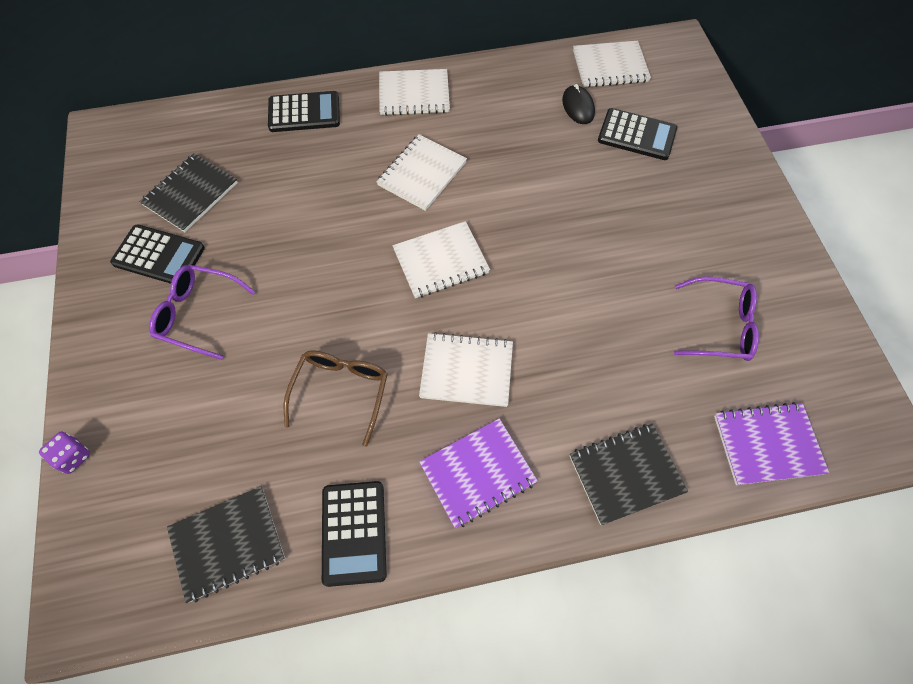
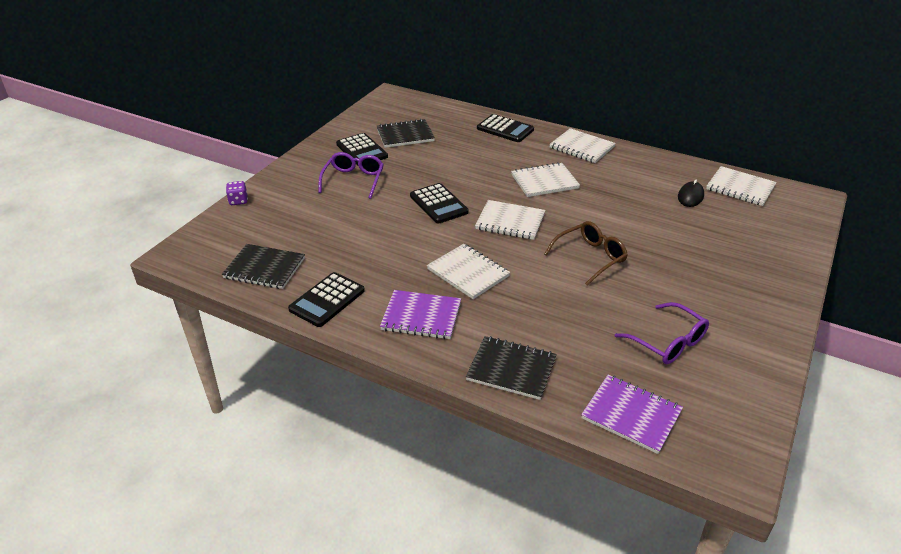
camera: 40 degrees right, 25 degrees down
purple glasses [149,265,255,360] -> purple glasses turned 45 degrees clockwise [319,152,384,199]
brown glasses [284,350,388,447] -> brown glasses moved to [544,221,628,285]
black calculator [598,108,677,160] -> black calculator moved to [410,183,469,224]

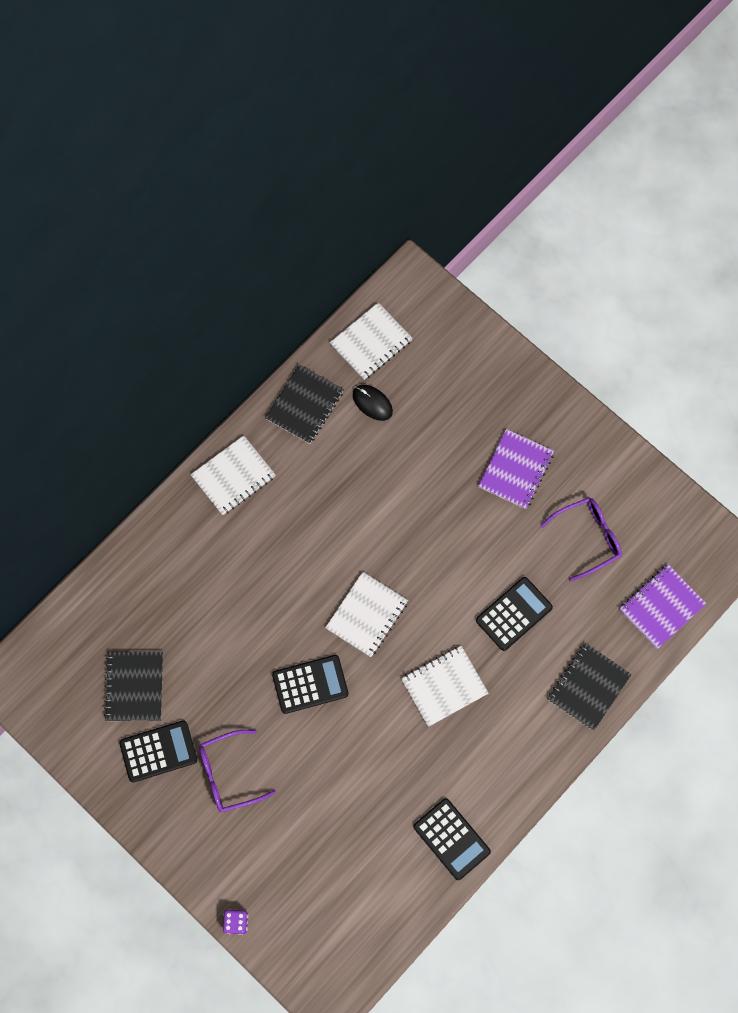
camera: 75 degrees left, 35 degrees up
black notebook [222,244,305,289] -> black notebook moved to [265,364,344,444]
purple glasses [319,152,384,199] -> purple glasses turned 45 degrees counterclockwise [199,730,276,812]
purple notebook [380,290,461,339] -> purple notebook moved to [478,429,554,509]
black calculator [477,114,534,142] -> black calculator moved to [476,577,553,651]
white notebook [511,162,580,197] -> none
brown glasses [544,221,628,285] -> none

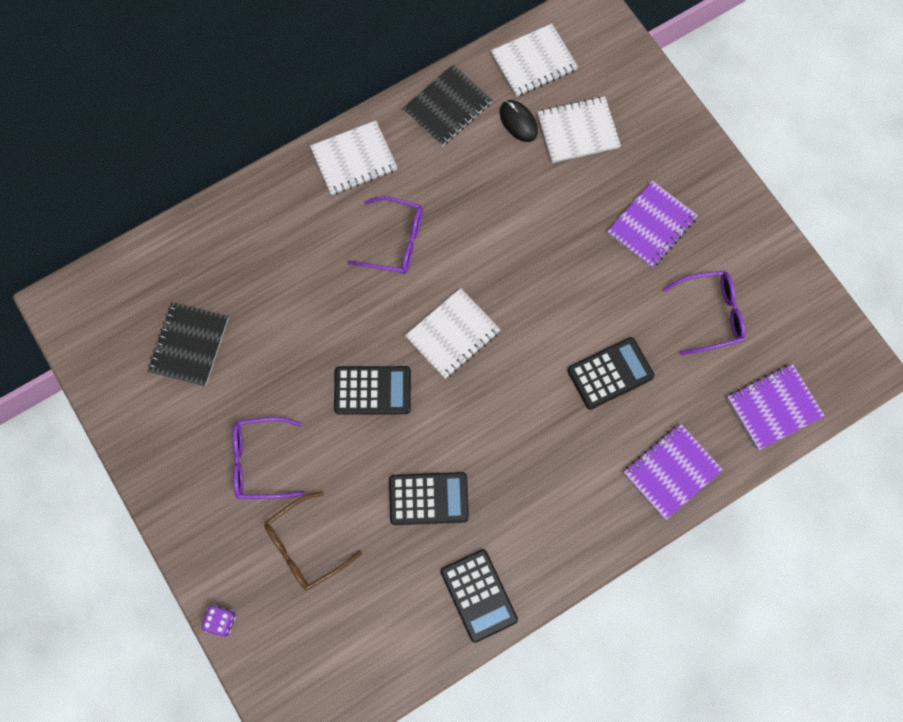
camera: 15 degrees right, 0 degrees up
black calculator [119,720,197,782] -> black calculator moved to [389,472,469,525]
white notebook [401,646,489,727] -> white notebook moved to [537,96,621,163]
black notebook [548,643,632,731] -> purple notebook [623,424,723,520]
none -> brown glasses [264,491,362,591]
none -> purple glasses [347,196,423,274]

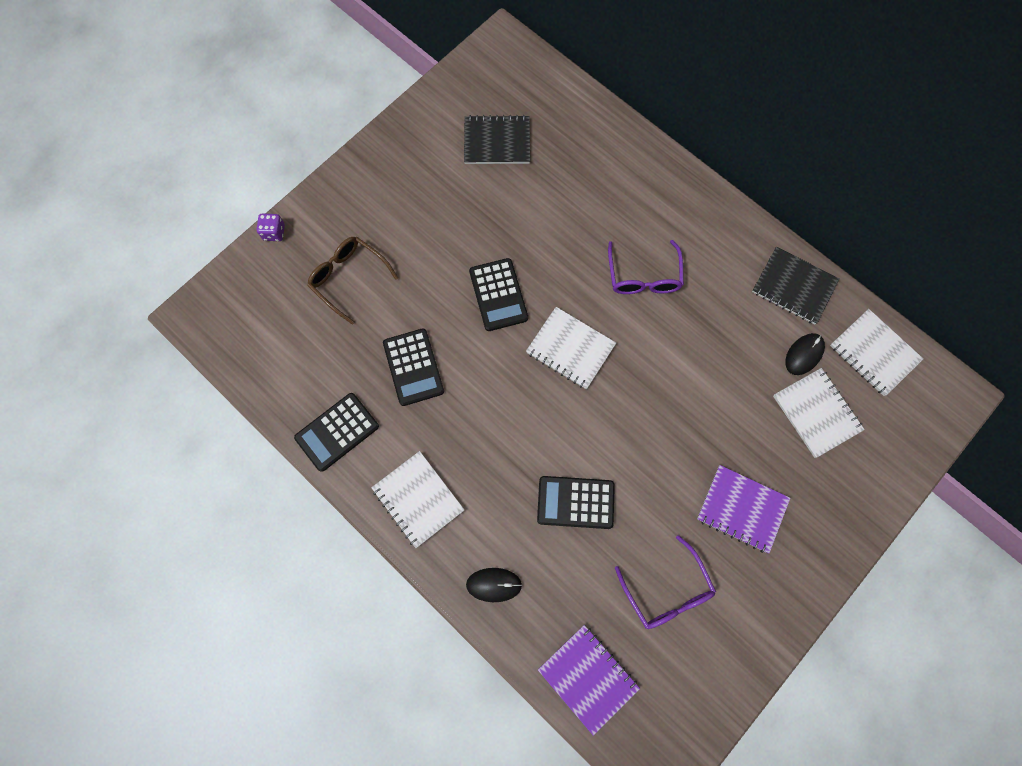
camera: 75 degrees right, 0 degrees up
purple glasses [233,417,304,499] -> none
white notebook [310,120,398,195] -> white notebook moved to [371,451,464,548]
black calculator [567,337,655,410] -> black calculator turned 135 degrees clockwise [537,476,615,529]
purple notebook [623,424,723,520] -> black mouse [466,568,522,602]

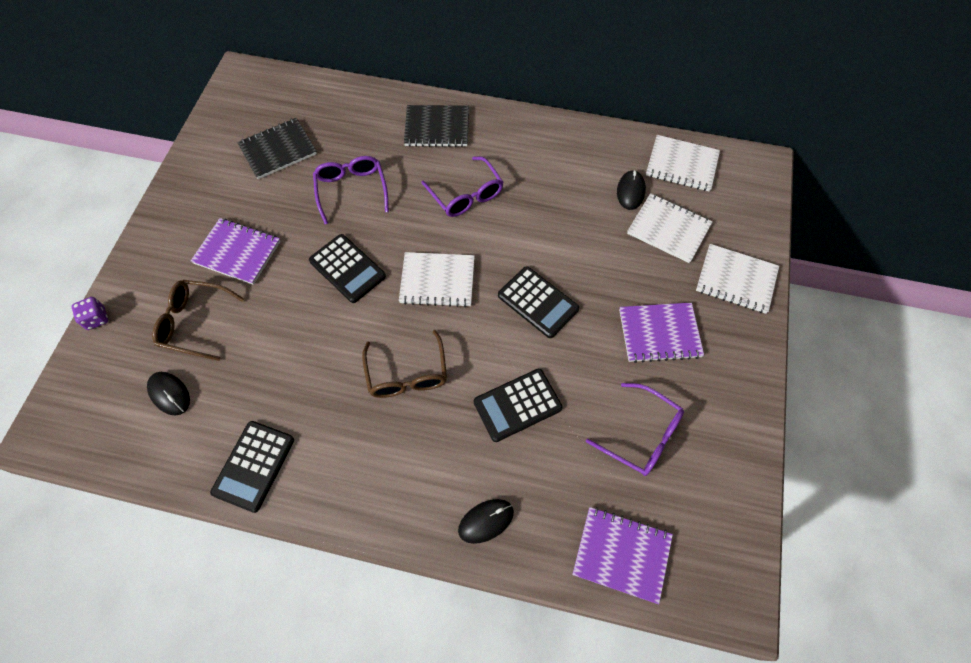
camera: 30 degrees left, 10 degrees down
white notebook [371,451,464,548] -> white notebook moved to [696,244,779,314]
black calculator [383,329,444,406] -> black calculator moved to [498,266,579,338]
black notebook [752,247,839,324] -> black notebook moved to [404,105,469,147]
none -> black mouse [147,372,190,415]
none -> purple notebook [191,218,281,285]
none -> purple glasses [313,156,389,224]
none -> brown glasses [362,330,447,398]

